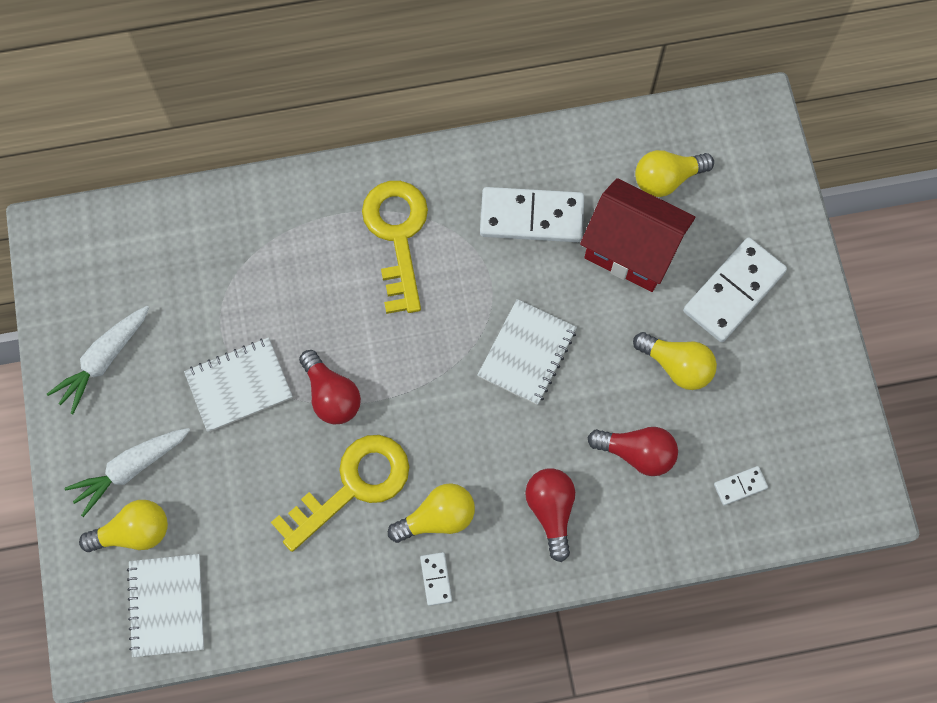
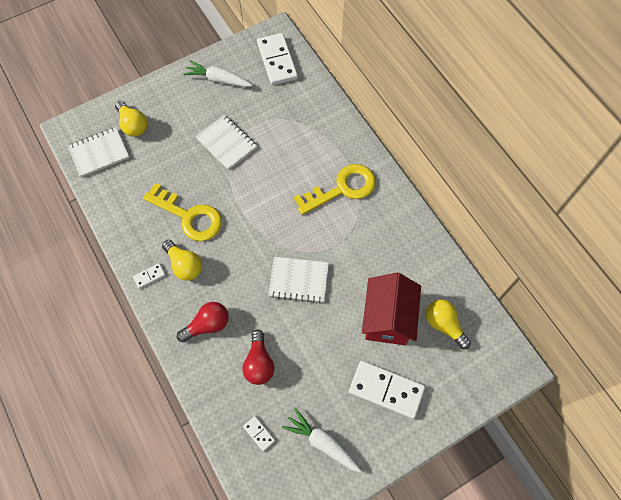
camera: 70 degrees right, 5 degrees down
white carrot [65,428,190,517] -> white carrot moved to [282,408,362,473]
red light bulb [299,350,361,425] -> none
white domino [480,187,584,242] -> white domino moved to [257,33,298,85]
yellow light bulb [633,332,717,390] -> none

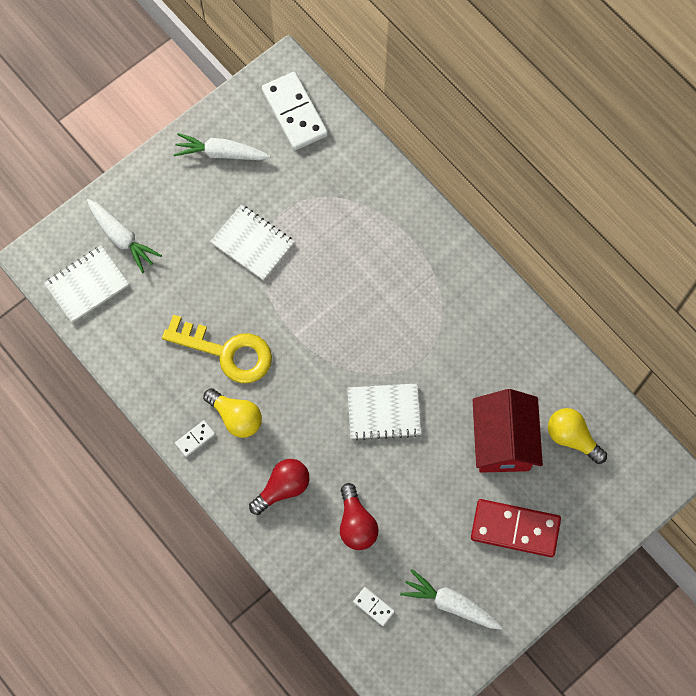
camera: 10 degrees left, 5 degrees up
yellow light bulb [115,101,147,137] -> white carrot [87,199,162,273]
yellow key [294,164,376,215] -> none
white domino [349,361,425,419] -> red domino [471,499,561,557]

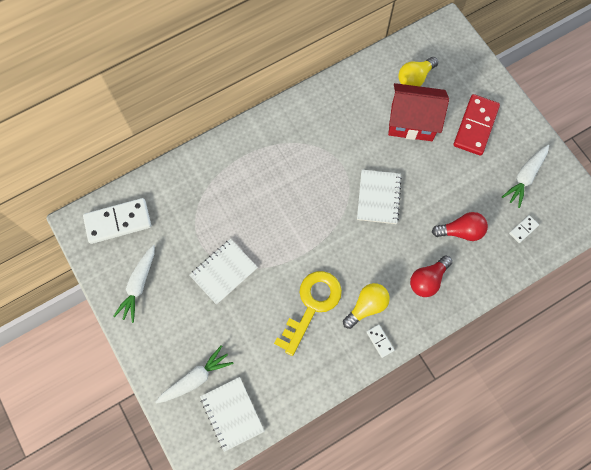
camera: 80 degrees left, 0 degrees up
red light bulb [249,459,309,515] -> red light bulb turned 105 degrees counterclockwise [410,255,453,297]

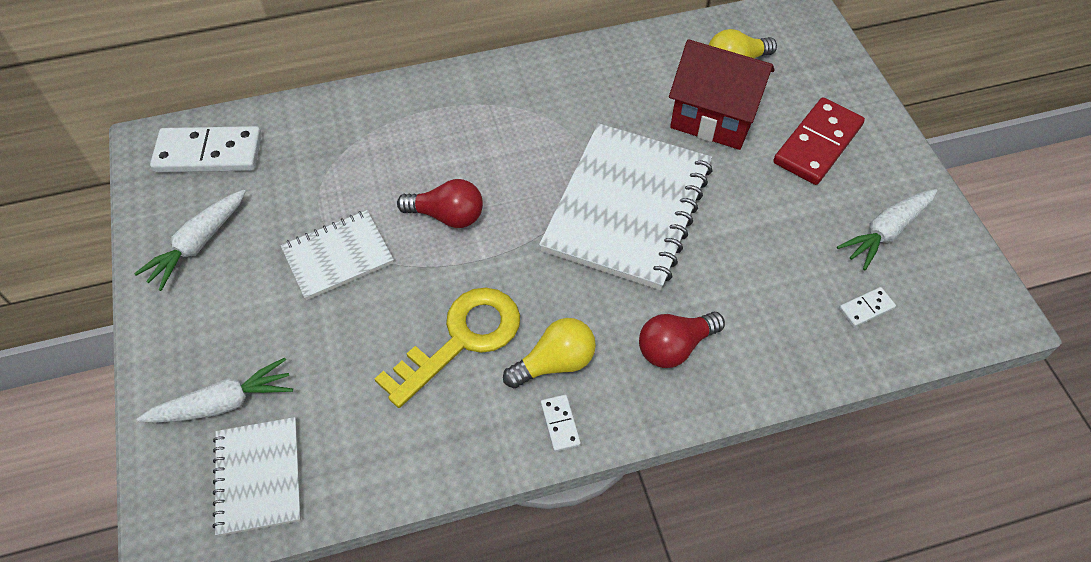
camera: 15 degrees right, 15 degrees down
white notebook [357,170,402,224] -> white notebook [539,123,712,290], size x1.85
red light bulb [432,212,488,241] -> red light bulb moved to [397,179,483,228]

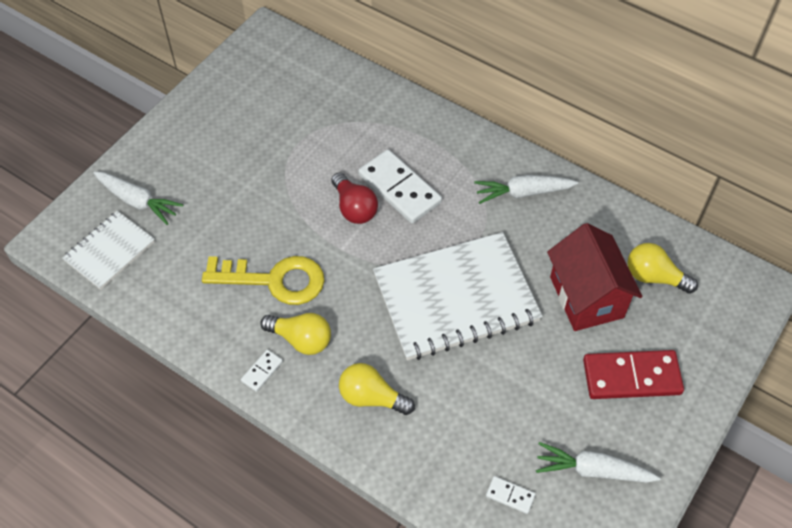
camera: 50 degrees right, 0 degrees up
white carrot [134,190,246,291] -> white carrot moved to [474,175,578,204]
white domino [150,126,262,172] -> white domino moved to [358,150,442,224]
white notebook [281,210,394,300] -> none
red light bulb [639,312,725,368] -> yellow light bulb [339,363,415,415]

